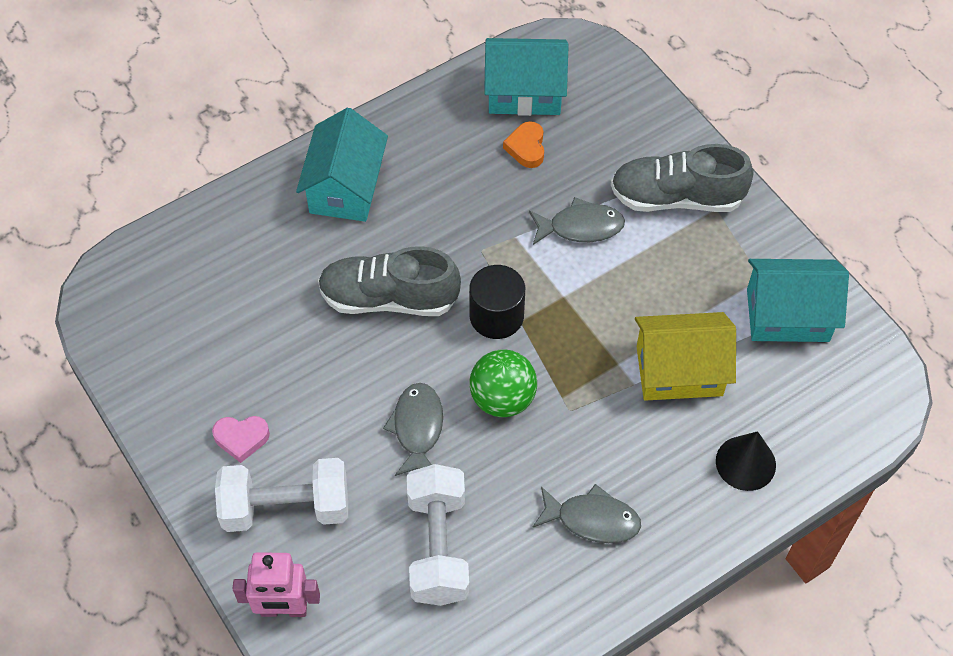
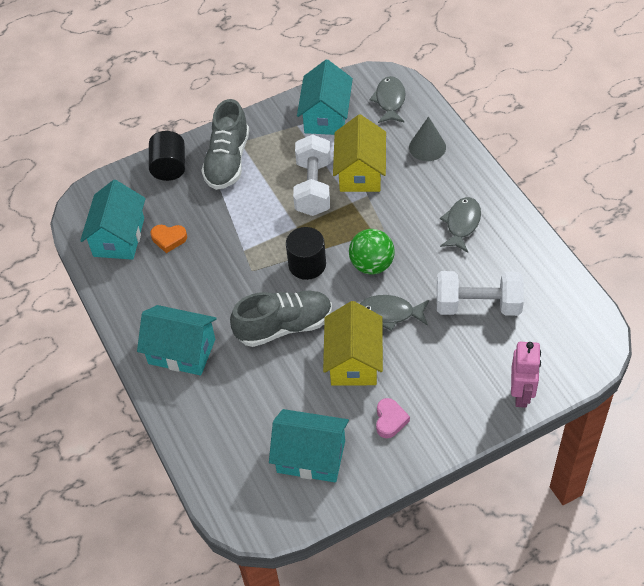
camera: 80 degrees left, 5 degrees down
white dumbbell [215,458,348,532] -> white dumbbell moved to [293,134,331,216]
grey shoe [318,246,461,316] -> grey shoe turned 120 degrees counterclockwise [230,290,332,347]
grey fish [529,197,625,245] -> grey fish moved to [369,76,406,123]
black cone [716,431,776,491] -> grey cone [409,116,446,161]
none -> black cylinder [149,131,185,181]
none -> turquoise house [269,409,349,482]
none -> yellow house [323,301,383,386]

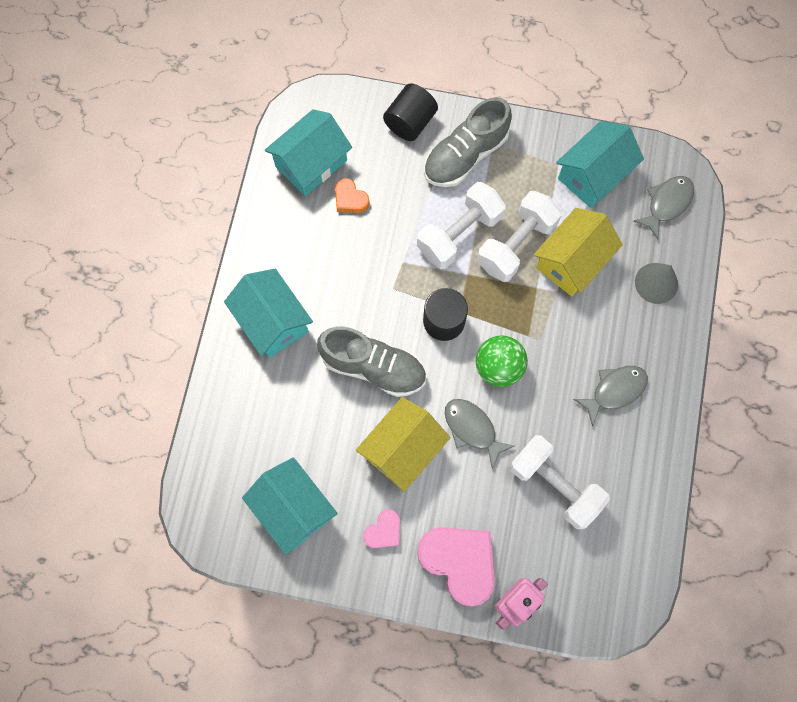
camera: 35 degrees right, 20 degrees up
none -> white dumbbell [417,182,506,269]
none -> pink heart [417,527,495,606]

